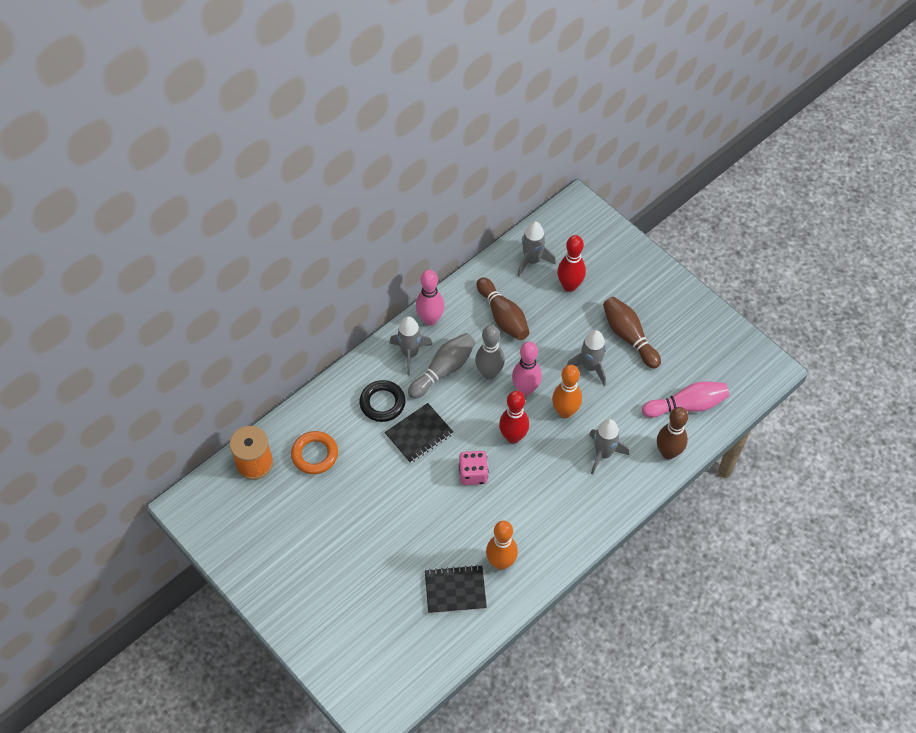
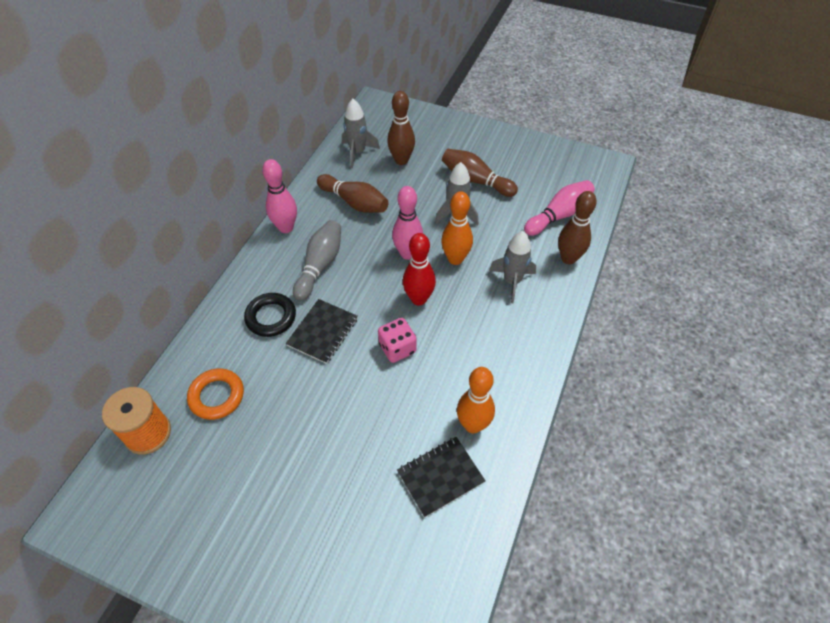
camera: 25 degrees left, 5 degrees down
grey rocket [390,316,432,375] -> none
grey bowling pin [475,325,505,380] -> none
red bowling pin [557,235,586,292] -> brown bowling pin [387,91,415,165]

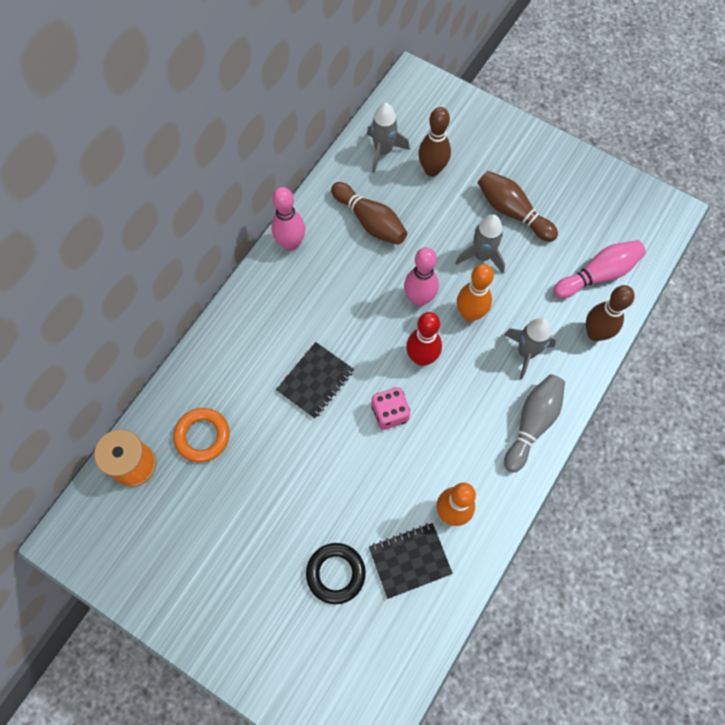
camera: 10 degrees right, 15 degrees up
black ring [244,293,296,337] -> black ring moved to [306,543,366,604]
grey bowling pin [293,220,341,301] -> grey bowling pin moved to [504,374,565,473]

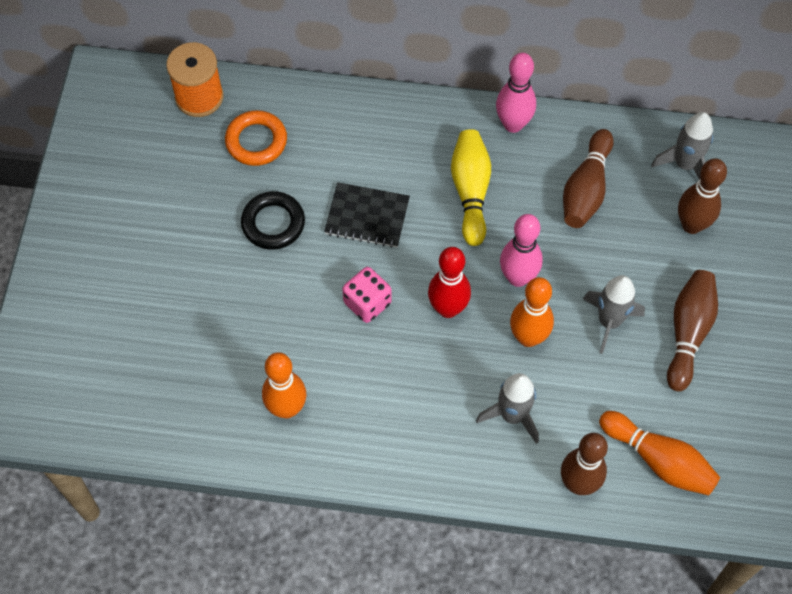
camera: 65 degrees right, 5 degrees down
black ring [306,543,366,604] -> black ring moved to [241,191,305,250]
black notebook [369,523,453,599] -> none
grey bowling pin [504,374,565,473] -> none
pink bowling pin [553,240,646,298] -> orange bowling pin [599,411,720,496]
none -> yellow bowling pin [451,129,491,246]

